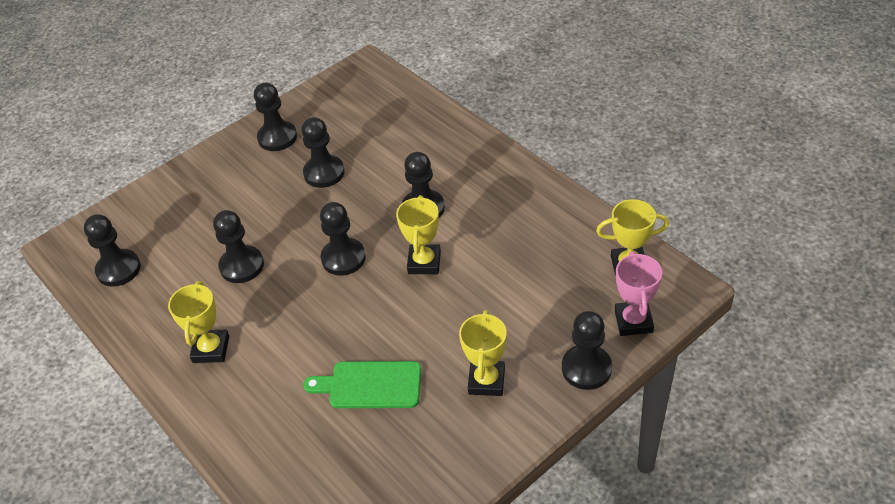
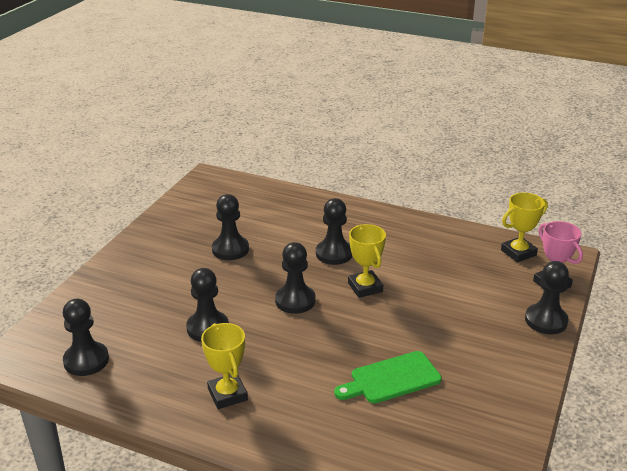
camera: 30 degrees left, 15 degrees down
black pawn [254,83,297,151] -> none
yellow trophy [459,310,507,396] -> none

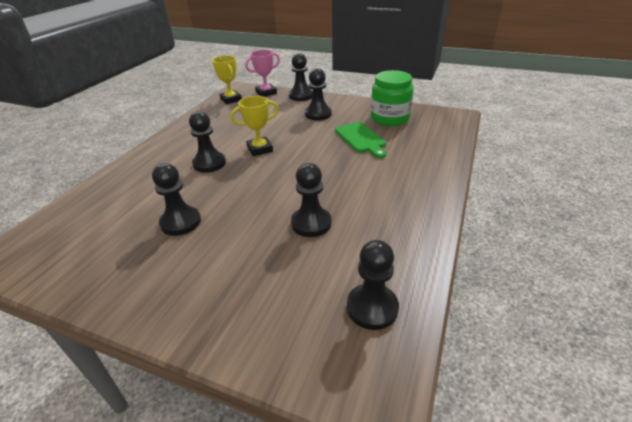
camera: 90 degrees left, 5 degrees up
yellow trophy [201,323,248,409] -> none
black pawn [275,242,316,314] -> black pawn moved to [305,68,332,120]
none -> green jar [371,70,414,126]

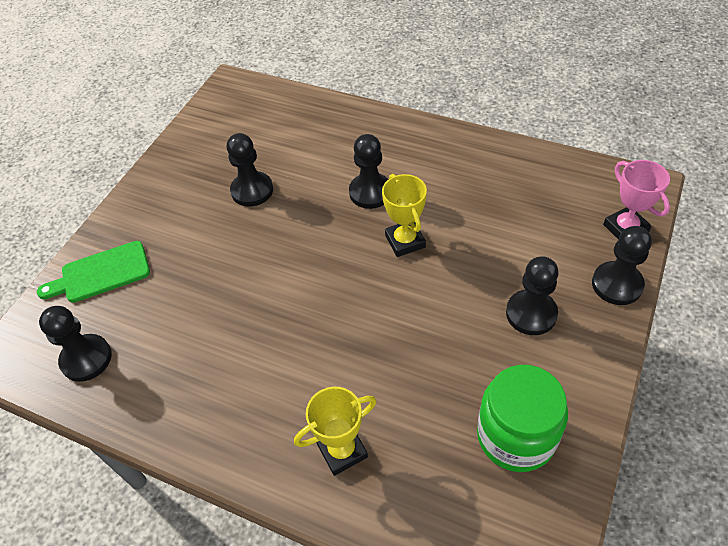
camera: 95 degrees right, 15 degrees up
yellow trophy [212,56,242,104] -> yellow trophy moved to [294,387,376,476]
black pawn [291,163,332,237] -> none
green cutting board [335,122,386,158] -> green cutting board moved to [37,241,150,303]

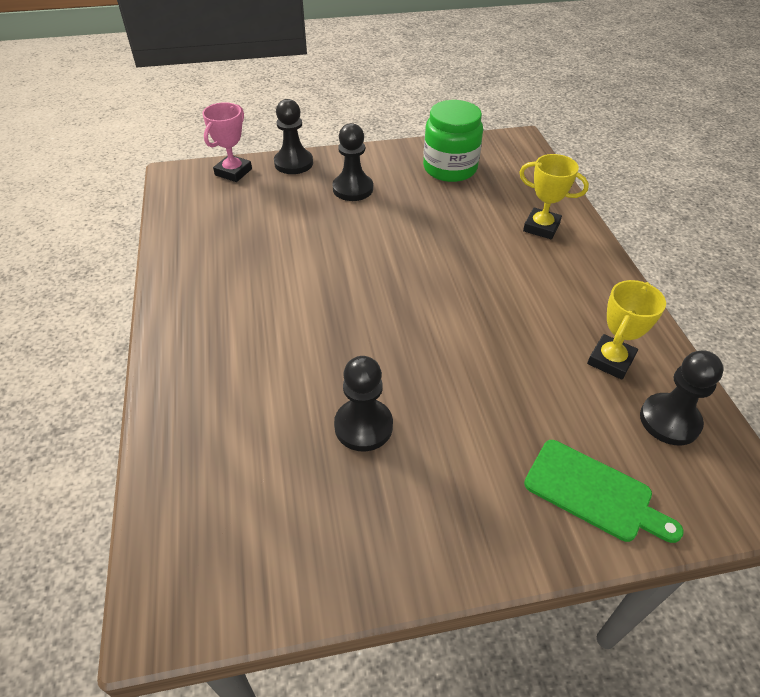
camera: 130 degrees left, 5 degrees down
black pawn [349,134,388,209] -> none
yellow trophy [382,174,427,257] -> yellow trophy moved to [587,280,666,380]

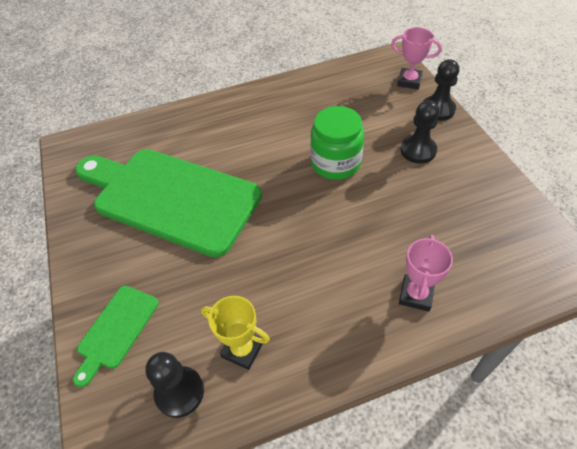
camera: 85 degrees right, 5 degrees up
black pawn [334,356,393,451] -> green cutting board [75,149,262,258]
green jar [423,100,483,182] -> green jar moved to [310,106,364,180]
yellow trophy [519,154,589,239] -> pink trophy [399,235,453,312]

